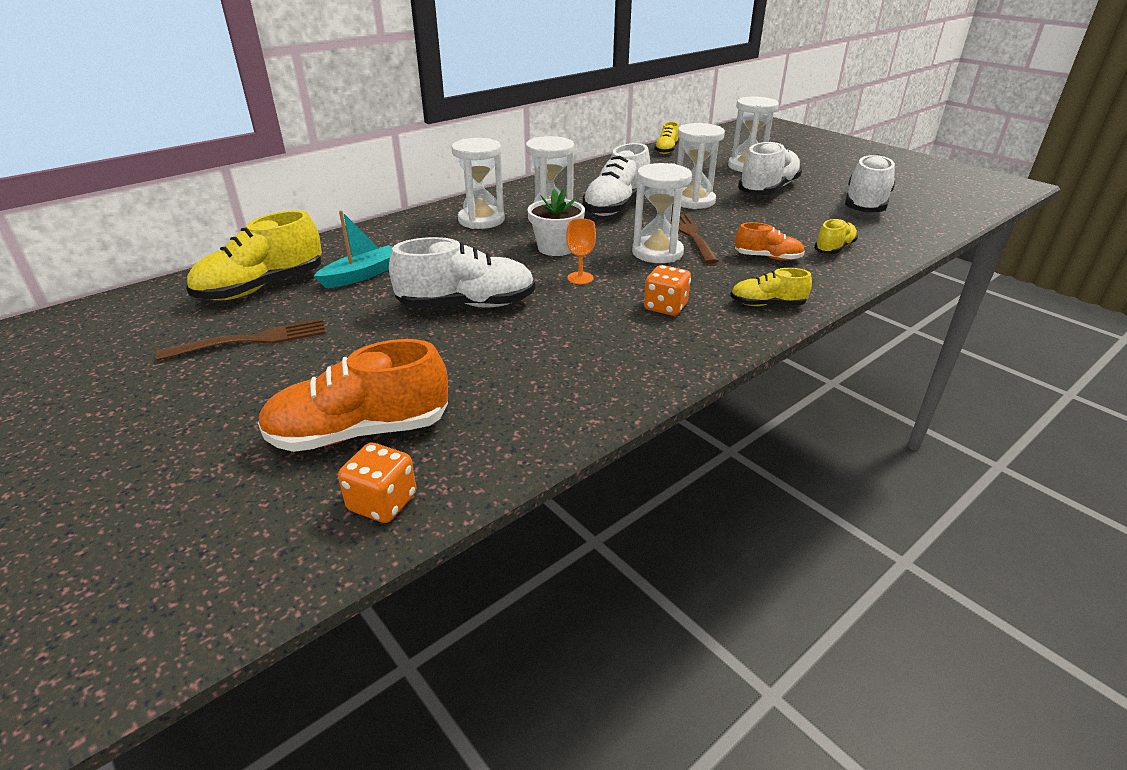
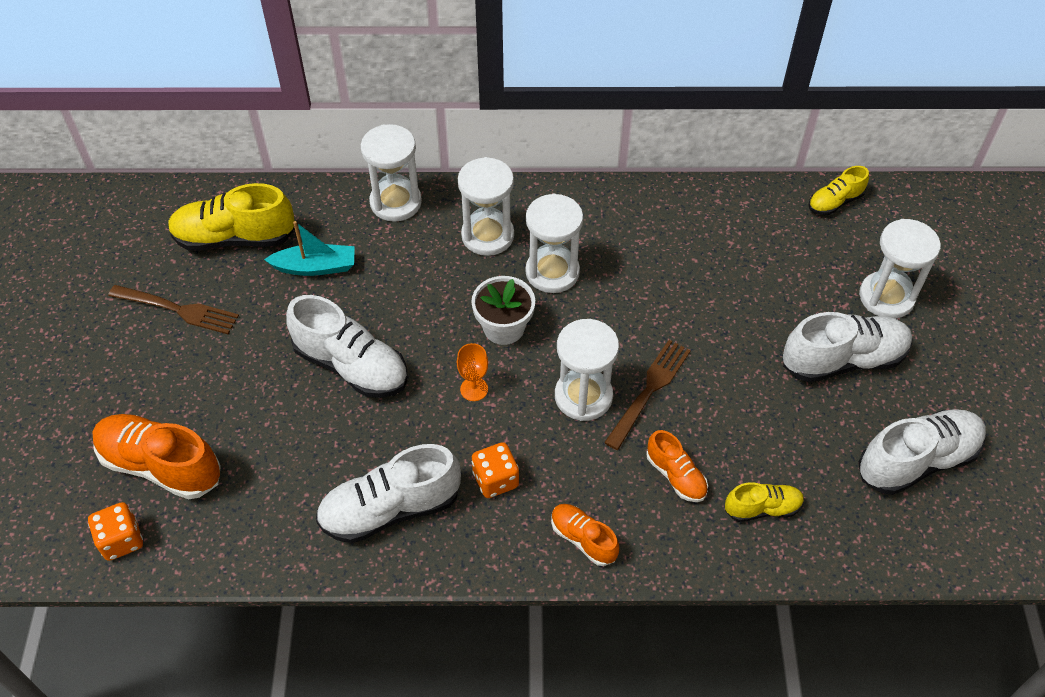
camera: 40 degrees right, 20 degrees up
white shoe [583,143,650,216] -> white shoe moved to [316,444,461,543]
white hourglass [677,123,725,209] -> white hourglass moved to [361,124,422,222]
yellow shoe [730,268,812,306] -> orange shoe [551,504,619,566]

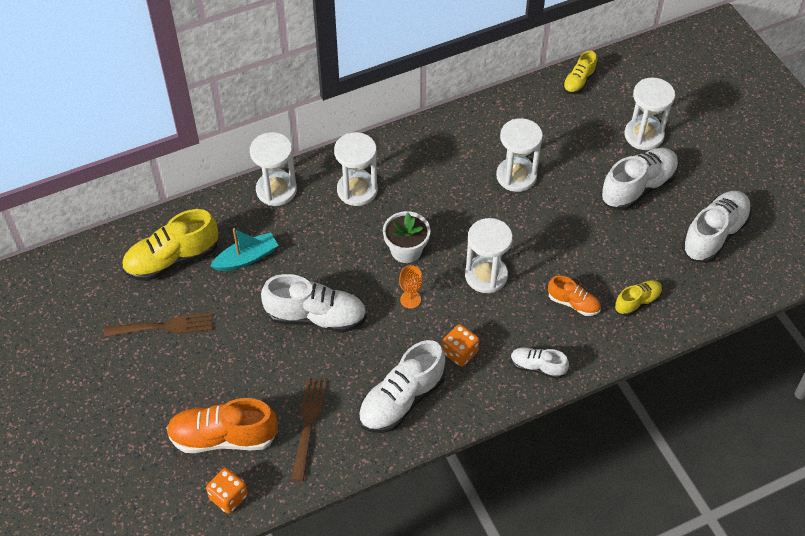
camera: 25 degrees left, 0 degrees up
white hourglass [526,194,583,293] -> white hourglass moved to [496,118,543,192]
orange shoe [551,504,619,566] -> white shoe [511,347,569,379]
brown fork [604,340,691,450] -> brown fork moved to [291,378,327,481]

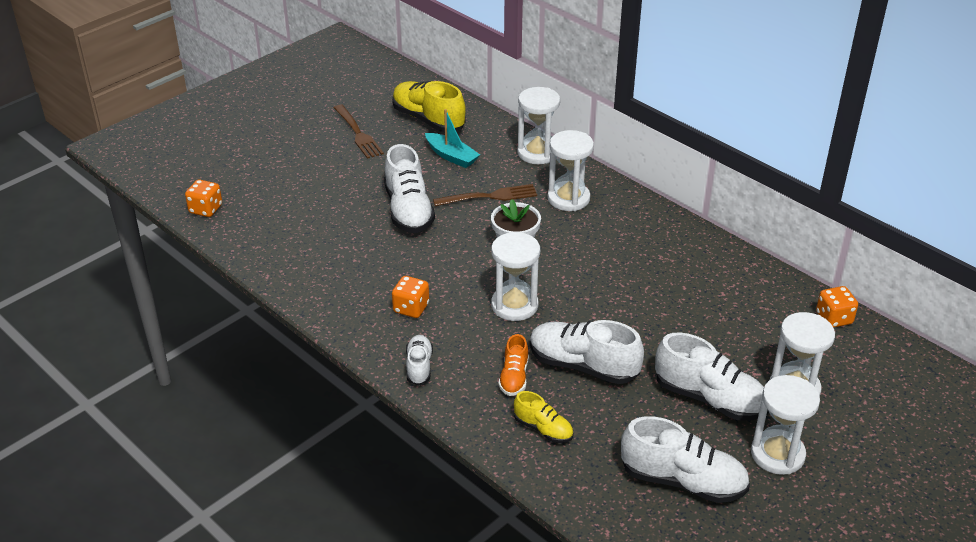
camera: 70 degrees right, 15 degrees down
orange shoe [167,398,278,453] -> none
brown fork [291,378,327,481] -> brown fork moved to [433,184,537,206]
white shoe [358,340,445,433] -> white shoe moved to [530,320,644,384]
orange goblet [399,265,423,309] -> none
white hourglass [496,118,543,192] -> white hourglass moved to [751,375,820,475]
yellow shoe [563,51,597,94] -> orange dice [816,286,858,328]

